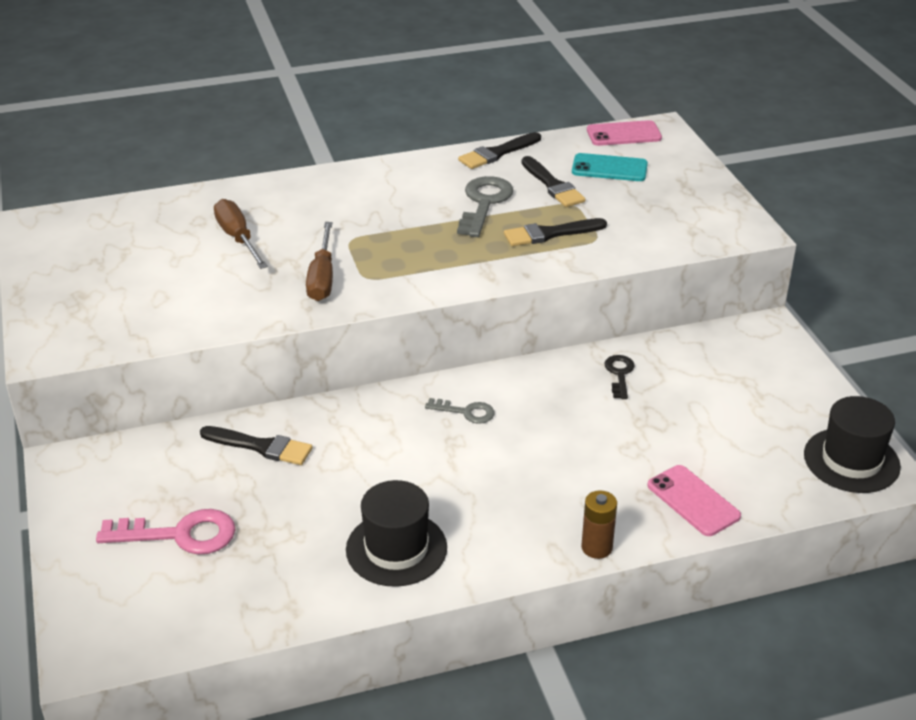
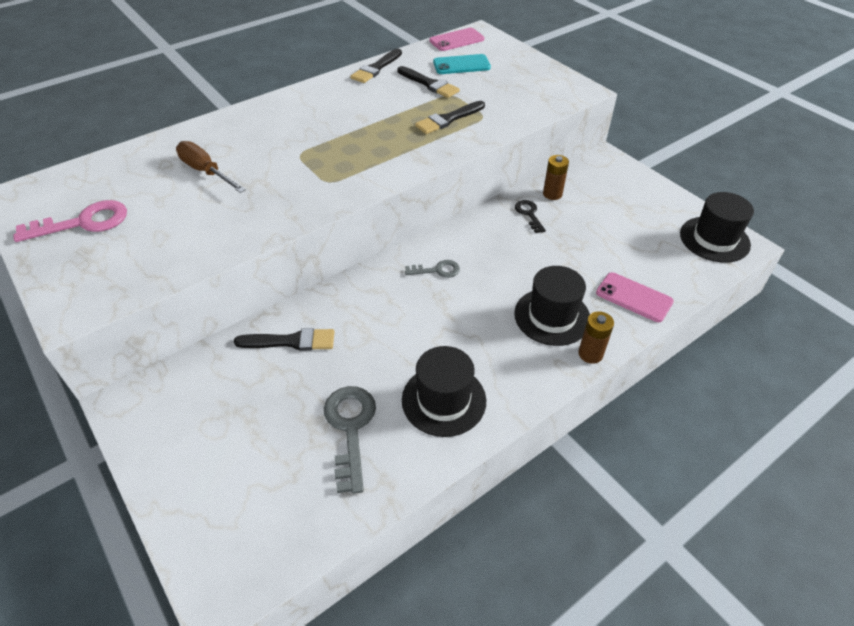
camera: 20 degrees left, 10 degrees up
pink key [96,509,236,554] -> pink key moved to [13,200,127,242]
brown screwdriver [306,222,333,301] -> none
grey key [457,176,514,237] -> grey key moved to [324,386,376,494]
none -> black hat [514,266,590,346]
none -> brown battery [543,155,569,200]

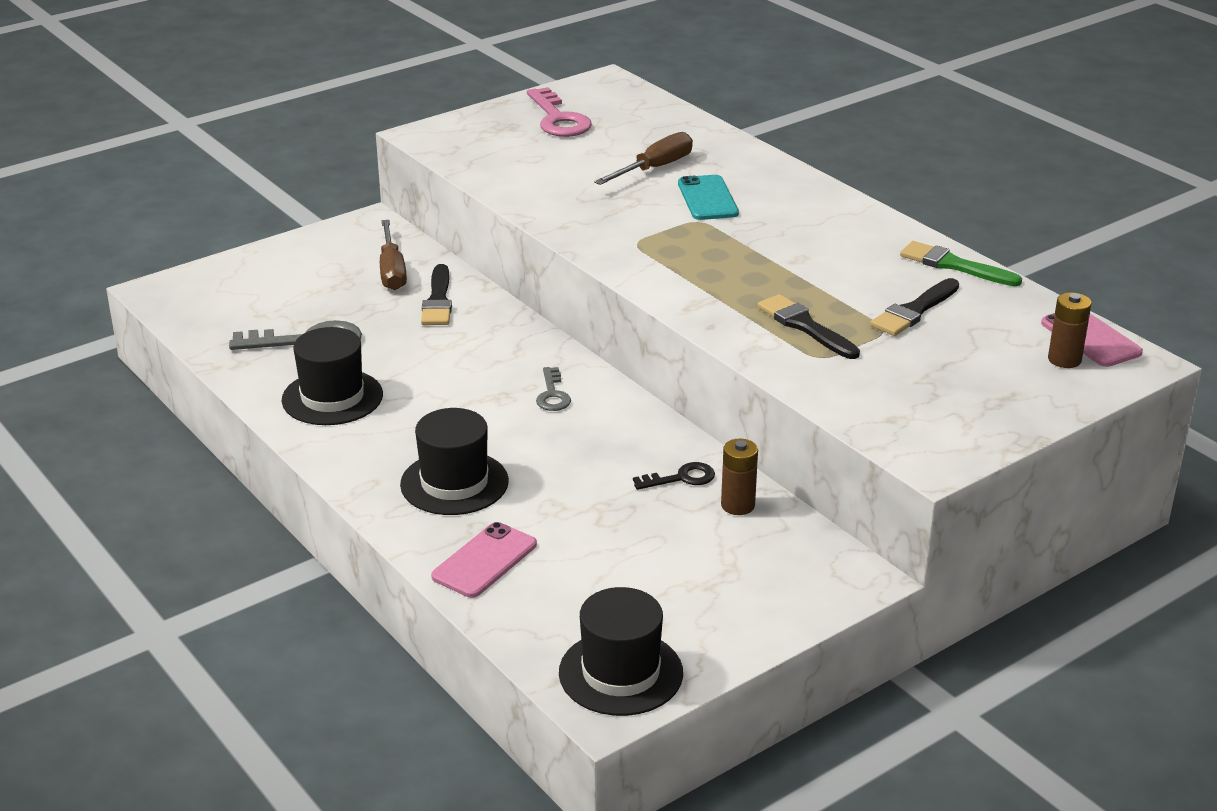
camera: 90 degrees right, 15 degrees down
black brush [350,49,402,83] -> green brush [900,241,1022,286]
turquoise phone [433,54,491,74] -> turquoise phone moved to [678,175,739,220]
brown battery [578,311,614,364] -> brown battery moved to [1048,292,1092,368]
none -> brown screwdriver [380,220,407,290]

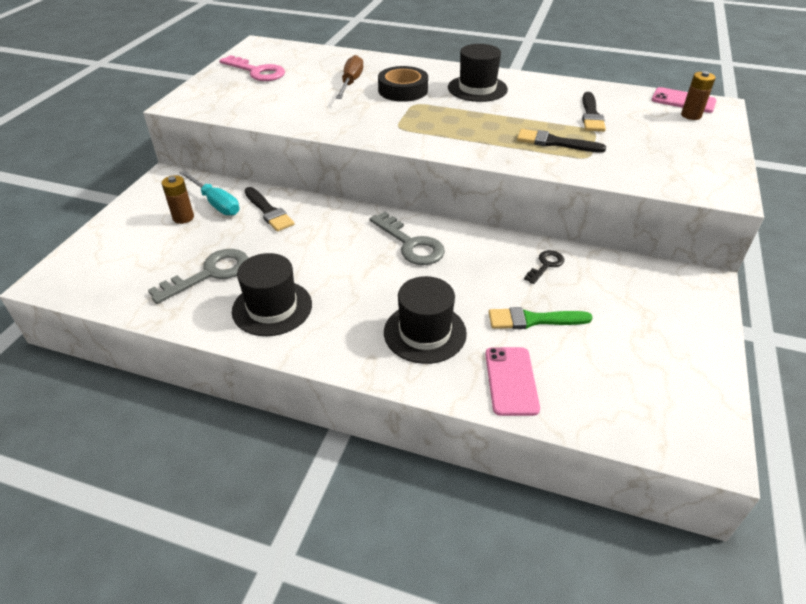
camera: 35 degrees left, 10 degrees up
brown screwdriver [380,220,407,290] -> turquoise screwdriver [179,171,239,216]
grey key [536,367,571,411] -> grey key [370,212,445,265], size x1.75
black hat [559,587,683,716] -> black hat moved to [448,44,508,102]
turquoise phone [678,175,739,220] -> black tape [378,66,428,102]
brown battery [721,439,758,515] -> brown battery moved to [161,175,194,224]
green brush [900,241,1022,286] -> green brush moved to [489,307,593,329]

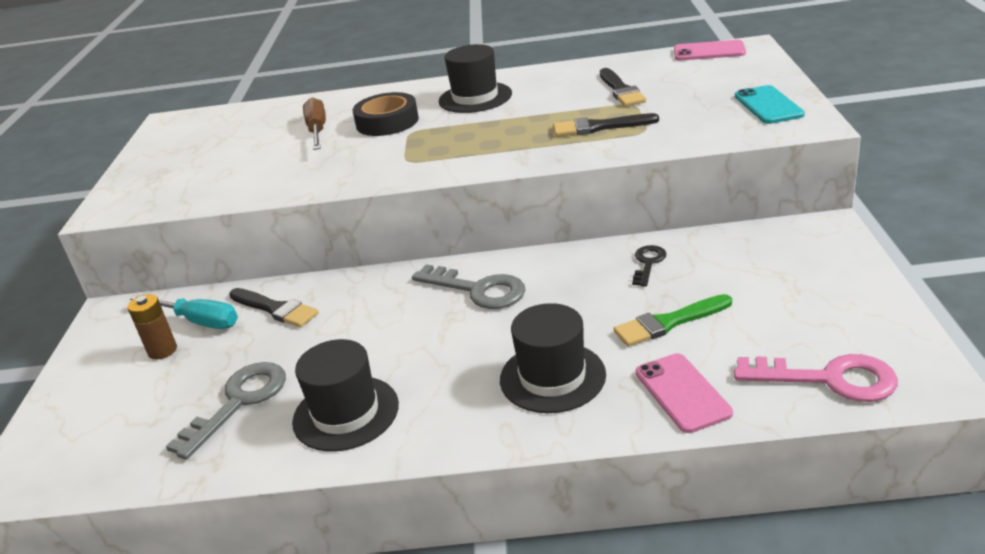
camera: 15 degrees left, 10 degrees down
pink key [219,55,285,81] -> pink key moved to [734,354,898,402]
brown battery [681,71,716,120] -> none
none -> turquoise phone [735,85,805,124]

